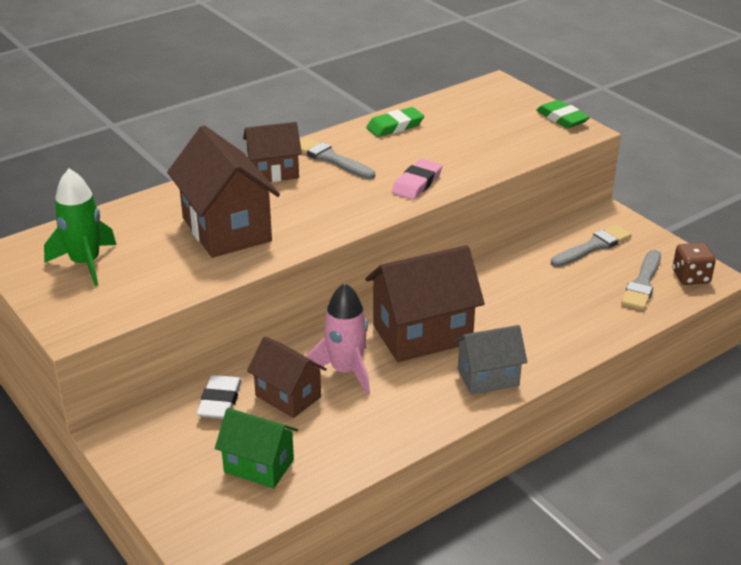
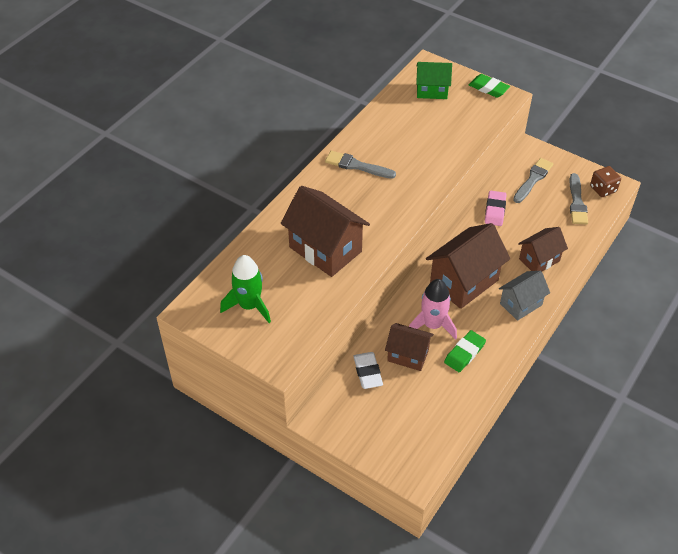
camera: 20 degrees left, 15 degrees up
green house [215,408,298,488] -> green house moved to [416,62,452,99]
brown house [243,122,302,182] -> brown house moved to [518,227,568,271]
green eraser [366,107,424,137] -> green eraser moved to [444,330,486,372]
pink eraser [392,159,442,200] -> pink eraser moved to [485,191,506,226]

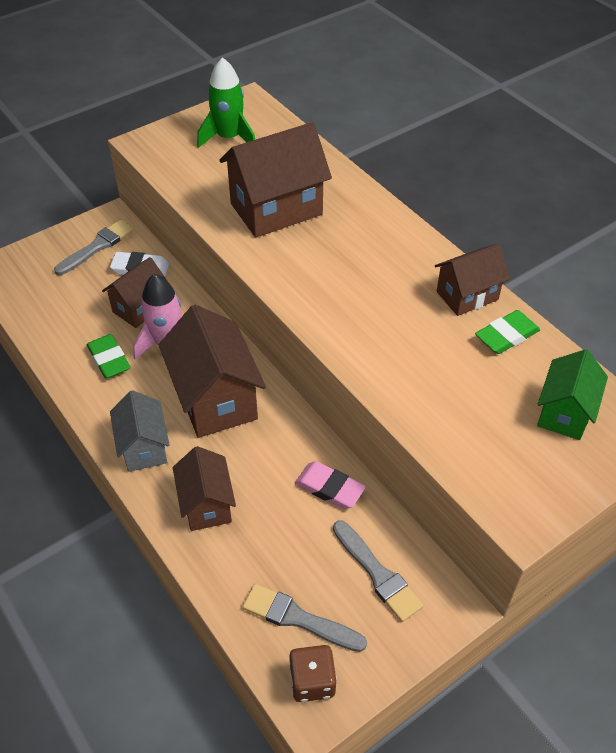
camera: 110 degrees right, 0 degrees up
grey brush [325,151,396,179] -> grey brush moved to [54,219,134,275]
green eraser [469,74,510,98] -> green eraser moved to [475,310,540,354]
none -> brown house [435,244,510,316]

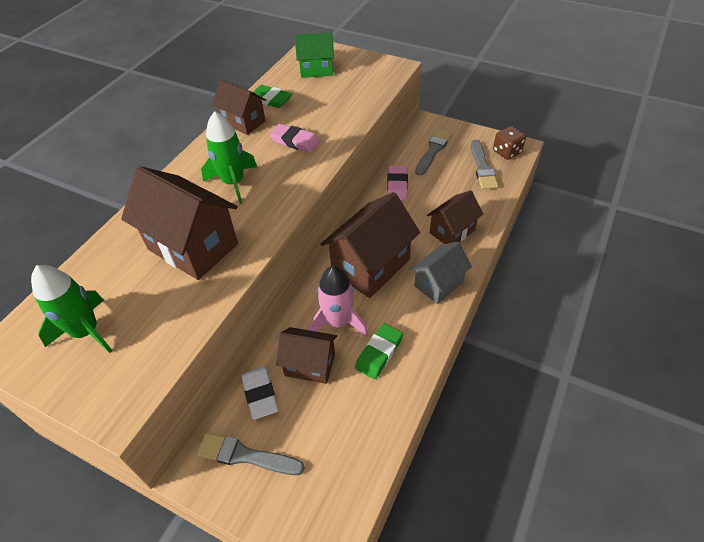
camera: 115 degrees left, 0 degrees up
none -> green rocket [201,111,257,204]
none -> pink eraser [270,124,321,153]

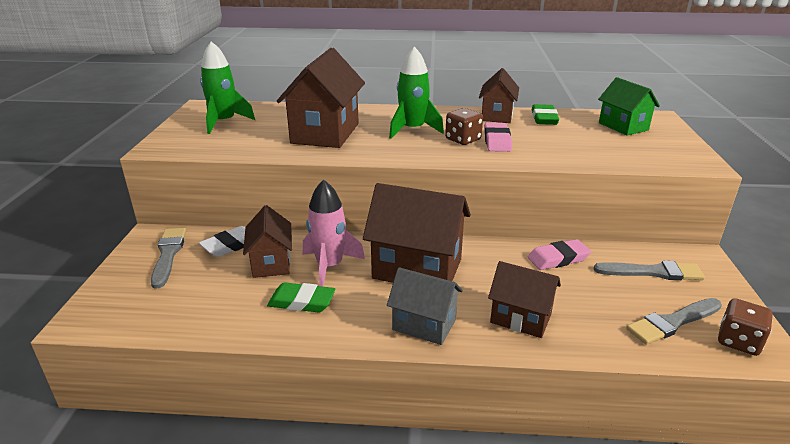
camera: 65 degrees right, 20 degrees down
none -> brown dice [445,108,483,145]

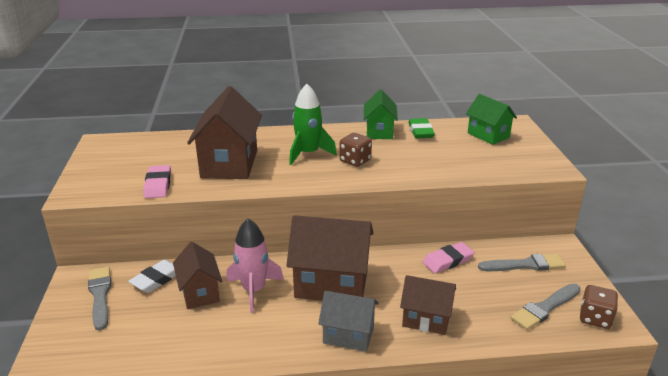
camera: 10 degrees left, 0 degrees up
green rocket [200,41,255,134] -> none
green eraser [267,282,336,313] -> none
brown house [479,68,519,123] -> green house [364,89,398,139]
pink eraser [484,123,512,152] -> pink eraser moved to [143,165,171,198]

